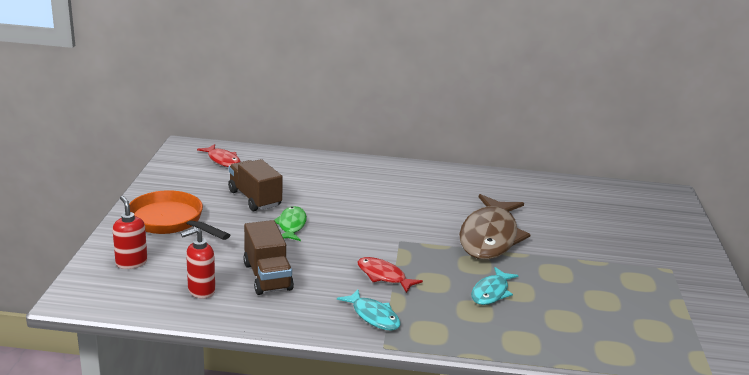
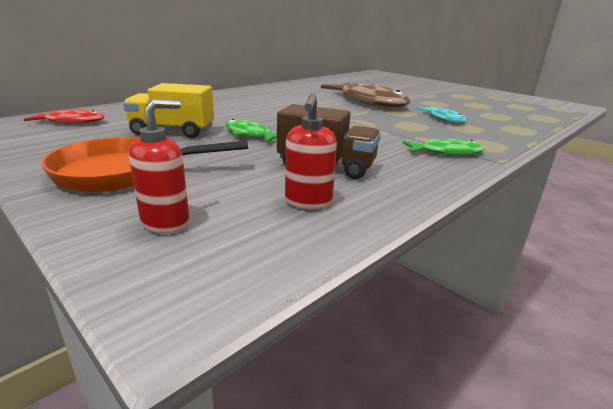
camera: 50 degrees left, 0 degrees up
red soap dispenser [112,196,147,269] -> red soap dispenser turned 120 degrees clockwise [129,99,190,234]
brown truck [228,159,283,211] -> yellow truck [123,83,214,138]
turquoise fish [337,289,401,331] -> green fish [403,139,484,155]
red fish [357,257,423,293] -> none

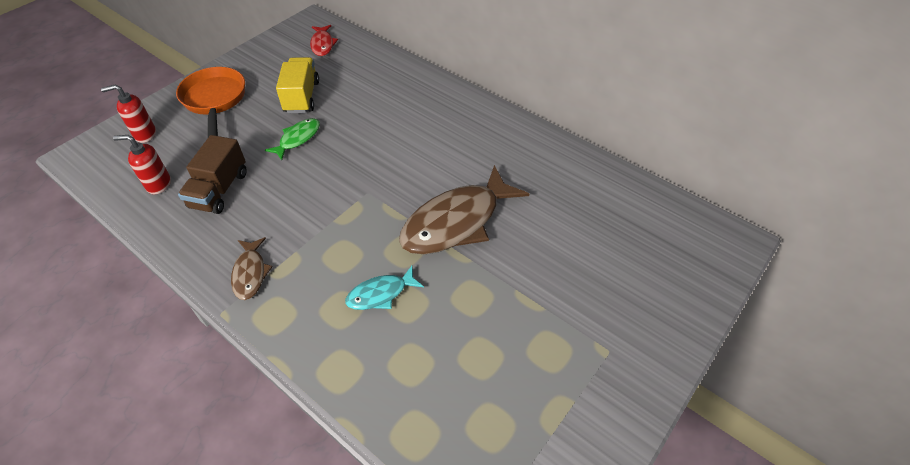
camera: 85 degrees right, 25 degrees up
red soap dispenser [129,99,190,234] -> red soap dispenser turned 135 degrees clockwise [101,85,156,143]
green fish [403,139,484,155] -> brown fish [231,237,273,300]

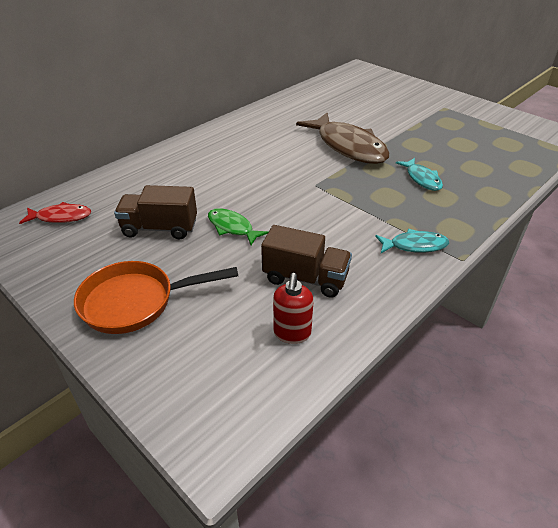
camera: 85 degrees left, 10 degrees down
red soap dispenser [101,85,156,143] -> none
brown fish [231,237,273,300] -> turquoise fish [375,229,449,253]
yellow truck [276,57,319,113] -> brown truck [114,185,197,240]

